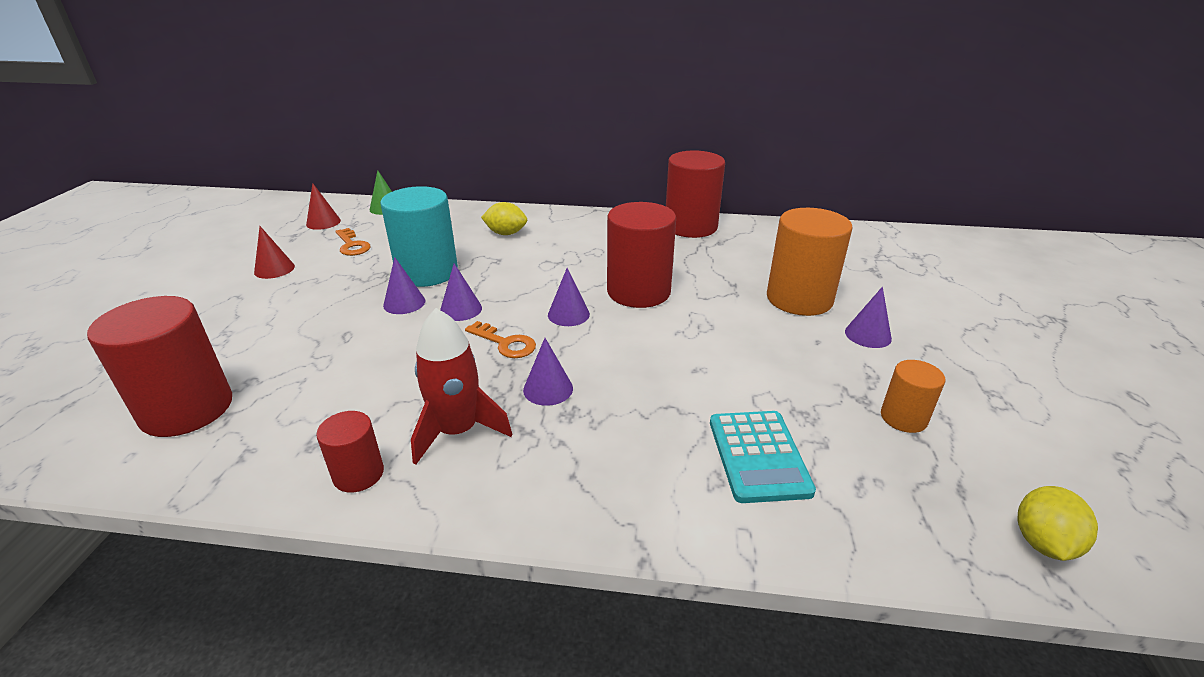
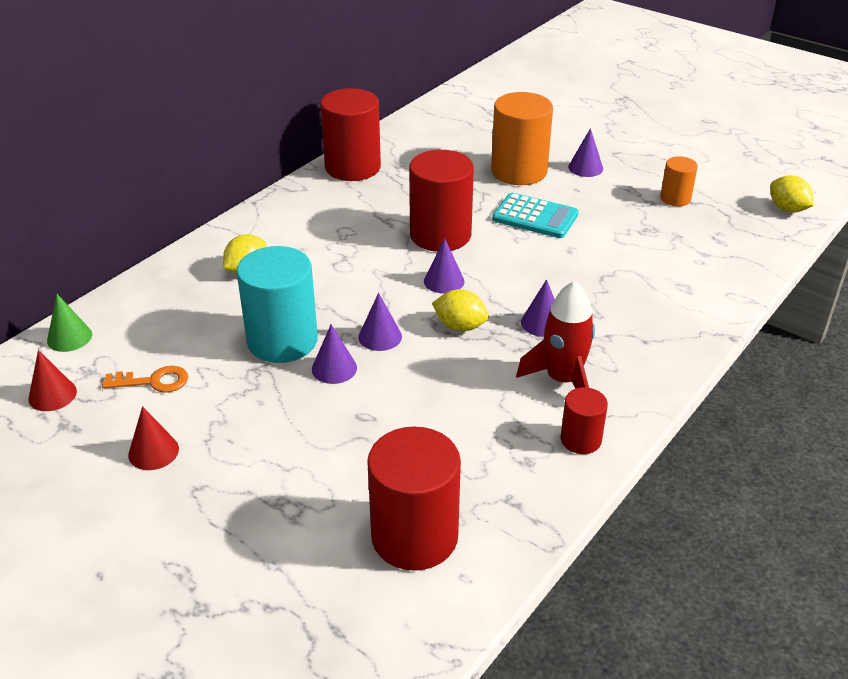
camera: 60 degrees left, 5 degrees up
orange key [465,321,536,358] -> yellow lemon [432,289,489,331]
turquoise calculator [710,411,816,503] -> turquoise calculator moved to [492,193,579,238]

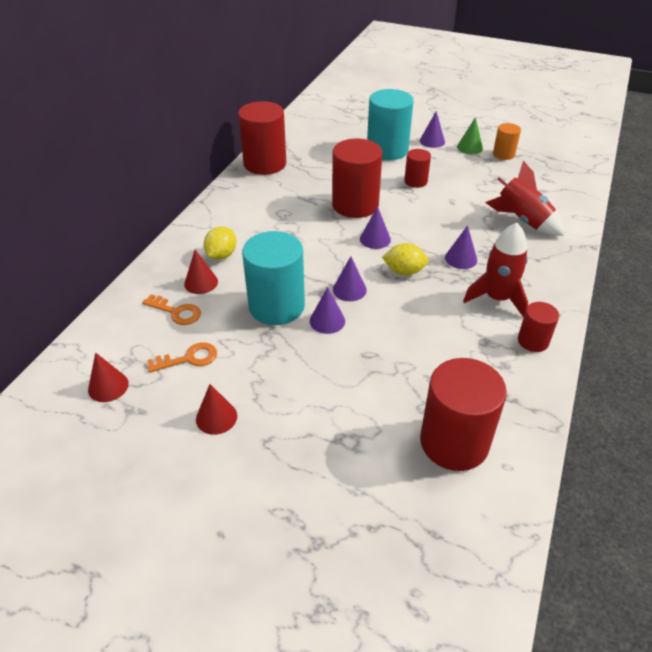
camera: 15 degrees left, 5 degrees up
green cone [47,294,92,352] -> green cone moved to [457,117,483,154]
orange cylinder [491,92,553,185] -> turquoise cylinder [367,89,414,160]
turquoise calculator [492,193,579,238] -> red cylinder [404,149,431,188]
yellow lemon [770,175,814,213] -> none
none -> orange key [142,294,201,325]
none -> red cone [184,250,218,294]
none -> red rocket [485,161,564,236]

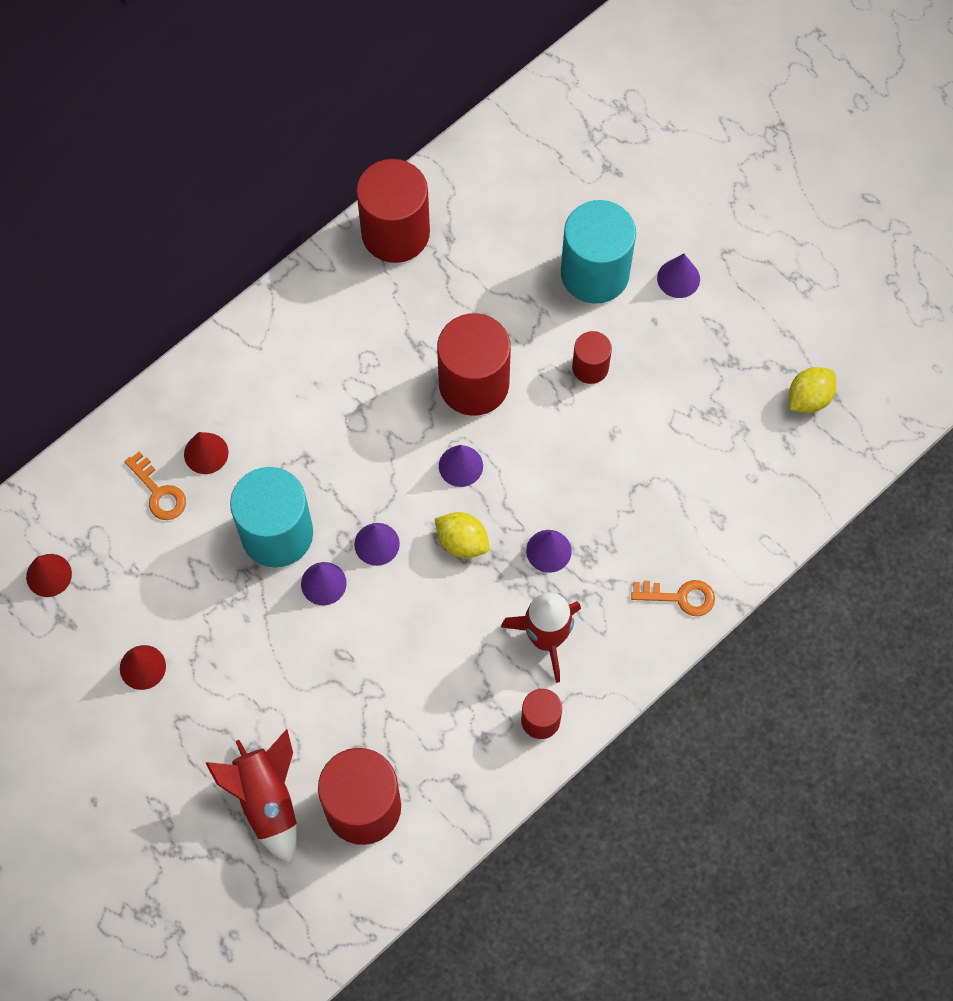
camera: 25 degrees right, 25 degrees up
orange key [147,342,217,373] -> orange key moved to [631,580,715,616]
yellow lemon [204,226,237,260] -> yellow lemon moved to [789,367,836,413]
green cone [457,117,483,154] -> none
red rocket [485,161,564,236] -> red rocket moved to [206,729,297,864]
orange cylinder [493,123,521,160] -> none

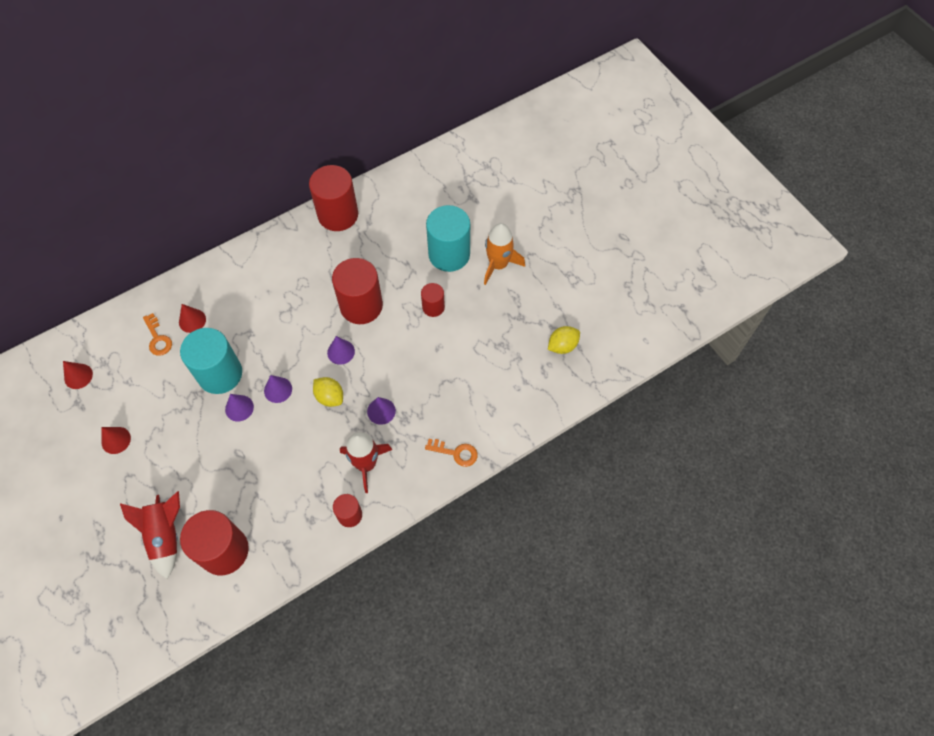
camera: 10 degrees right, 5 degrees down
purple cone [657,253,700,298] -> orange rocket [484,223,525,285]

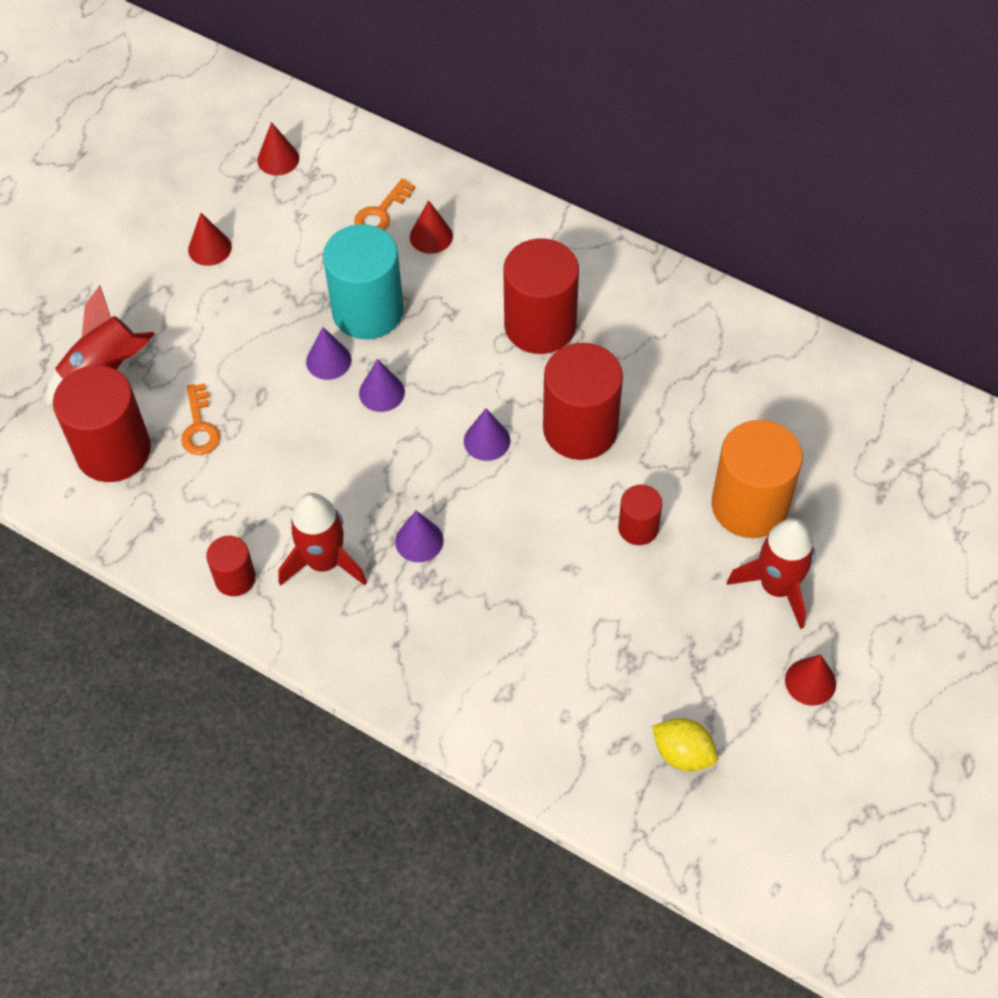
camera: 65 degrees right, 5 degrees down
red cylinder [309,165,358,231] -> red cylinder moved to [503,238,579,354]
yellow lemon [313,377,343,407] -> none
orange key [425,439,478,467] -> orange key moved to [181,383,220,455]
turquoise cylinder [426,205,470,272] -> orange cylinder [712,420,803,538]
orange rocket [484,223,525,285] -> red rocket [727,518,815,629]
none -> red cone [785,654,836,706]

